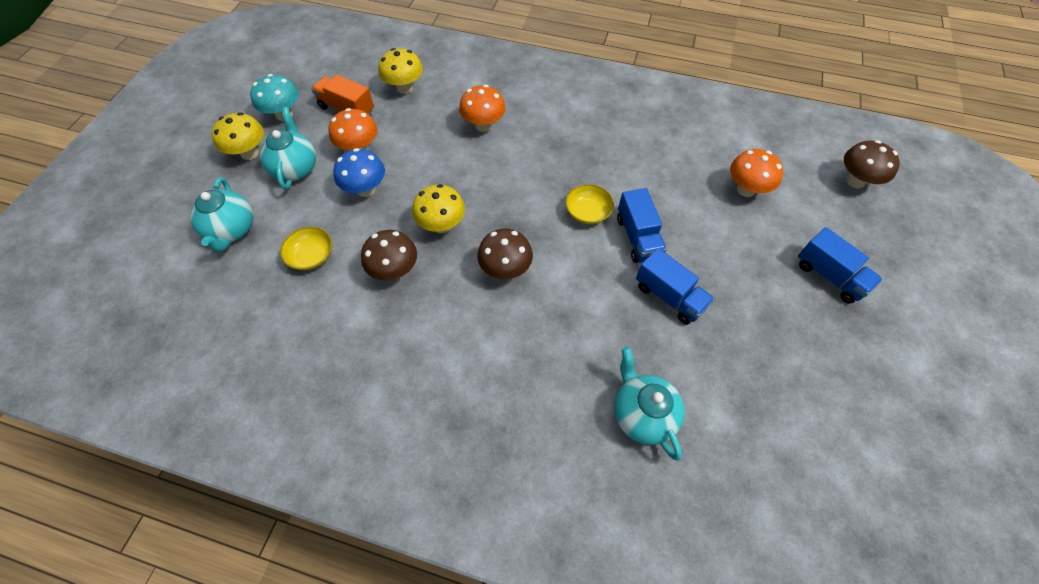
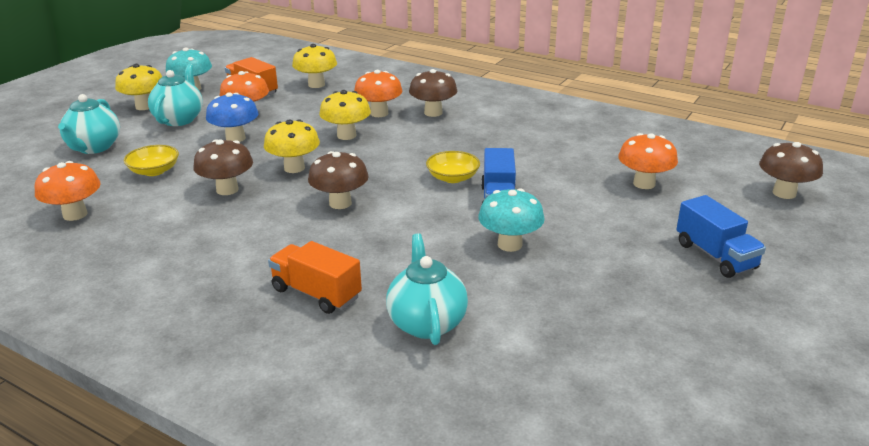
camera: 15 degrees right, 30 degrees down
blue truck [636,248,714,325] -> turquoise mushroom [478,188,545,252]
none -> orange mushroom [35,161,101,221]
none -> orange truck [268,241,362,314]
none -> yellow mushroom [319,90,371,140]
none -> brown mushroom [409,69,457,117]

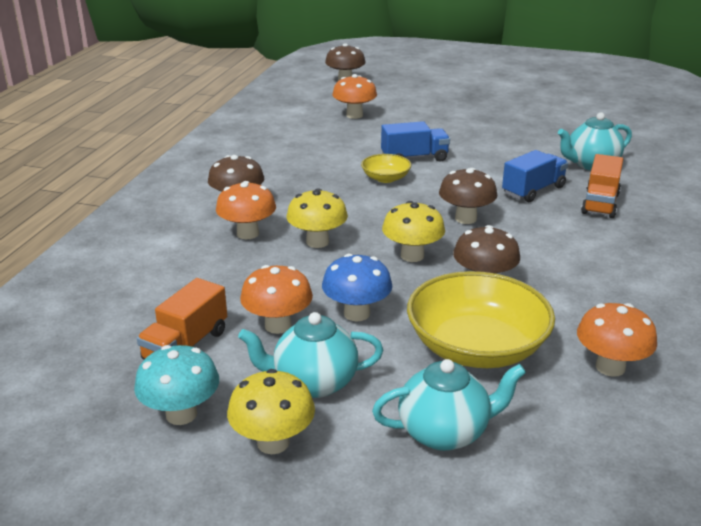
camera: 105 degrees left, 0 degrees up
yellow bowl [124,145,179,176] -> yellow bowl [407,271,555,368], size x2.04
yellow mushroom [292,44,337,88] -> none
turquoise mushroom [478,188,545,252] -> none
blue truck [676,195,766,278] -> blue truck moved to [502,150,568,202]

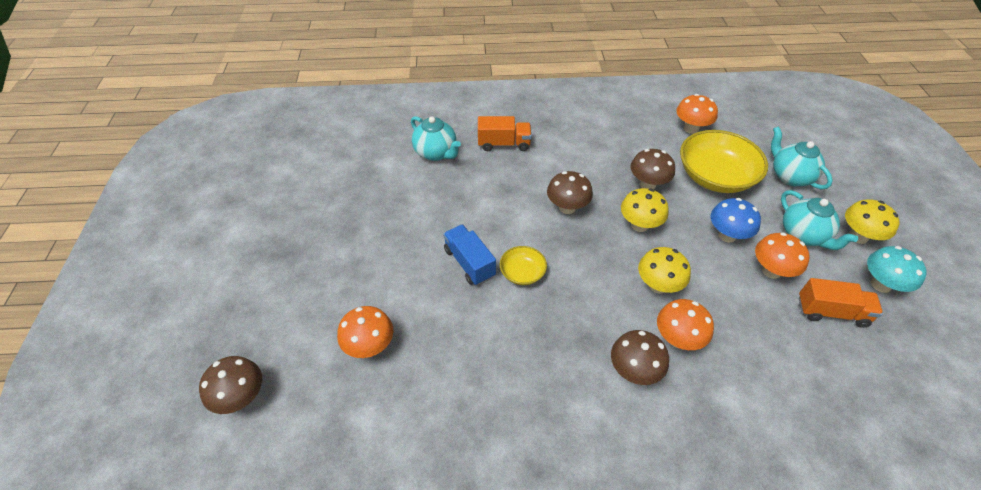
camera: 110 degrees left, 20 degrees up
blue truck [502,150,568,202] -> none

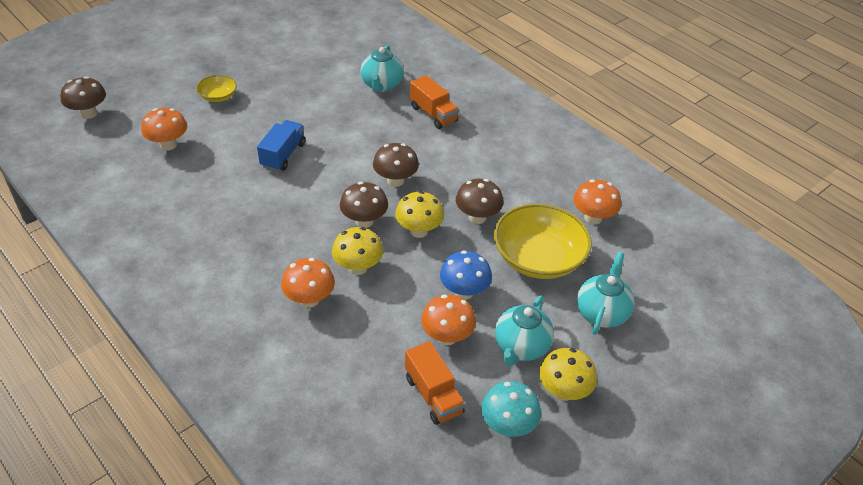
camera: 50 degrees right, 5 degrees down
yellow bowl [500,246,547,285] -> yellow bowl moved to [196,75,237,102]
brown mushroom [611,330,669,385] -> brown mushroom moved to [340,182,388,228]

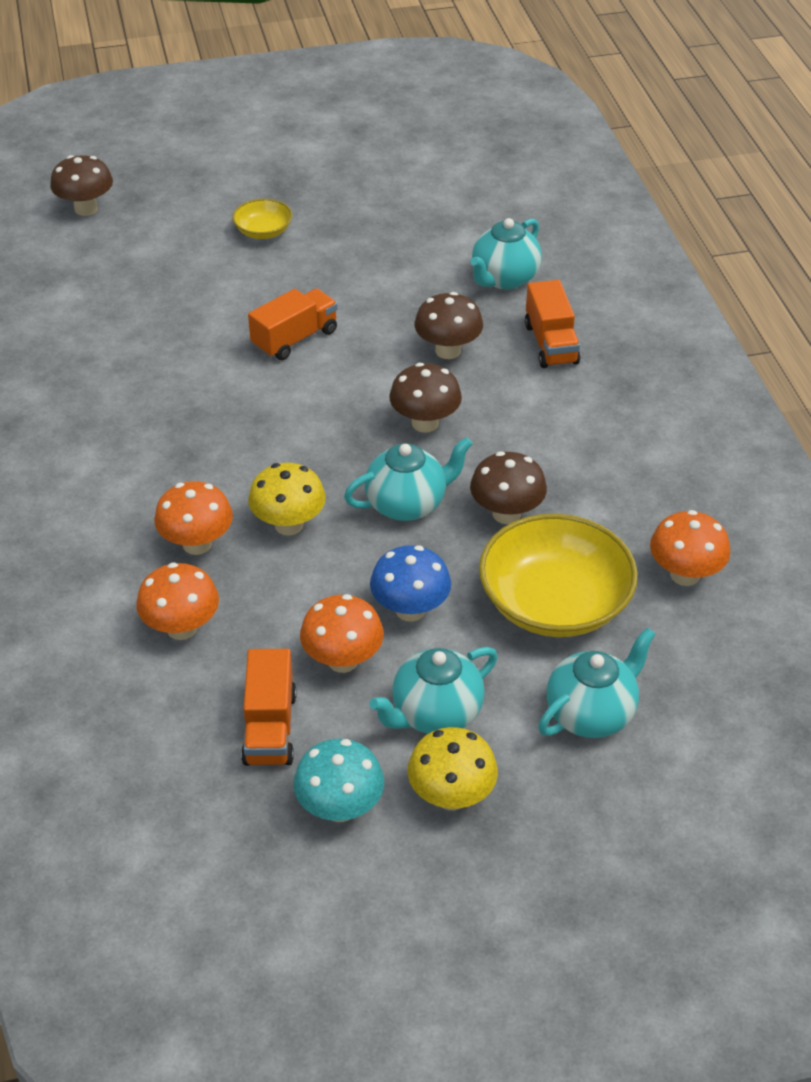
camera: 30 degrees right, 0 degrees up
orange mushroom [141,108,187,151] -> orange mushroom moved to [137,562,219,640]
blue truck [257,120,305,171] -> orange truck [248,288,338,360]
brown mushroom [340,182,388,228] -> brown mushroom moved to [415,292,483,359]
yellow mushroom [395,191,444,238] -> turquoise teapot [344,437,473,521]

